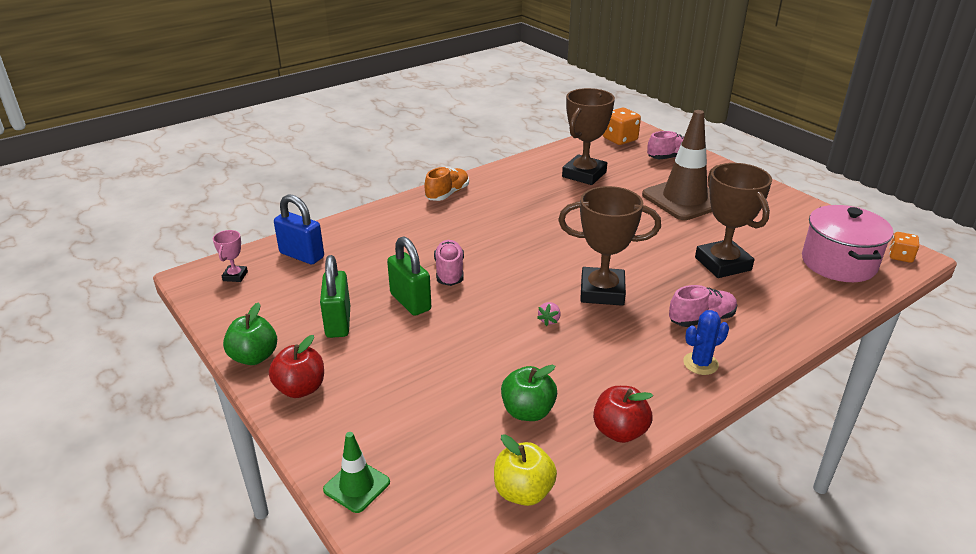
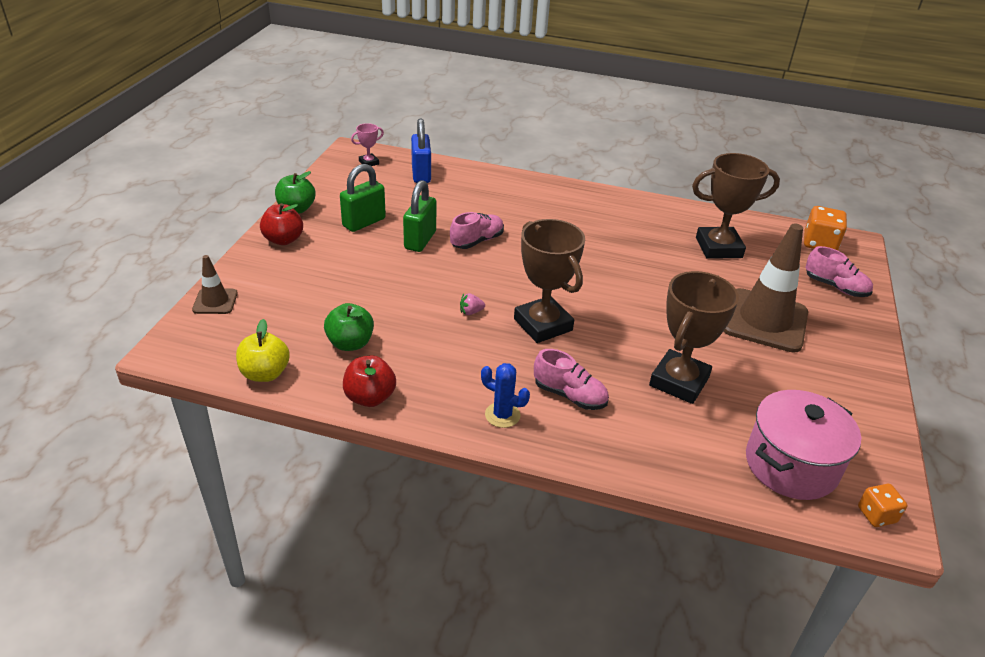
camera: 50 degrees right, 5 degrees up
green traffic cone [323,432,390,513] -> brown traffic cone [192,255,238,314]
orange shoe [424,167,469,201] -> none

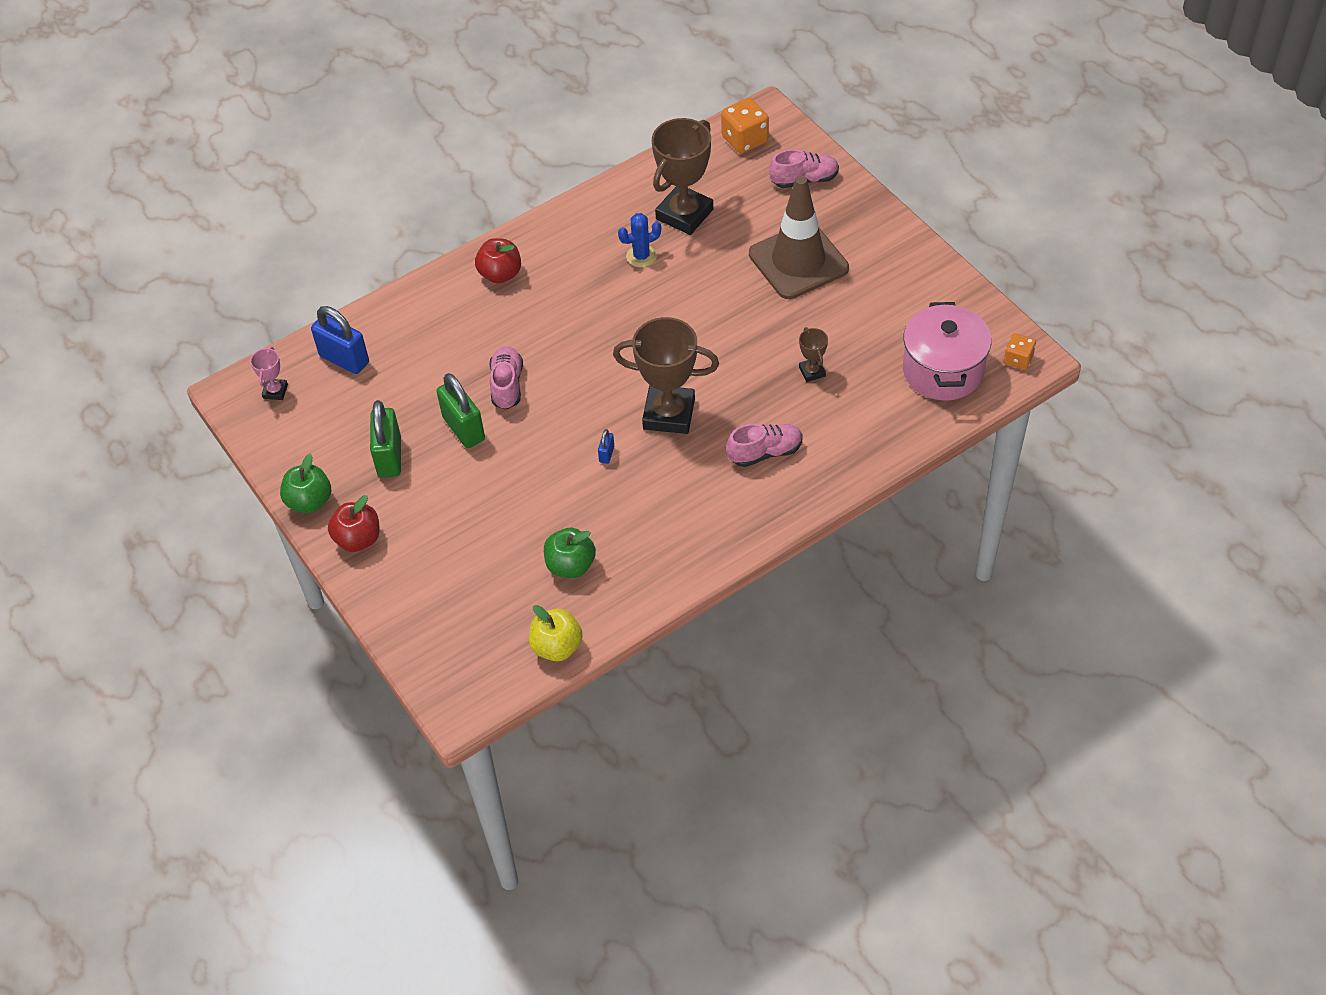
camera: 45 degrees left, 15 degrees up
brown traffic cone [192,255,238,314] -> none
red apple [343,355,396,407] -> red apple moved to [475,238,521,283]
pink strawberry [460,293,485,315] -> blue padlock [598,429,614,464]
blue cactus [481,363,530,428] -> blue cactus moved to [618,213,661,267]
brown trophy [649,271,739,404] -> brown trophy [799,327,828,382], size x0.46

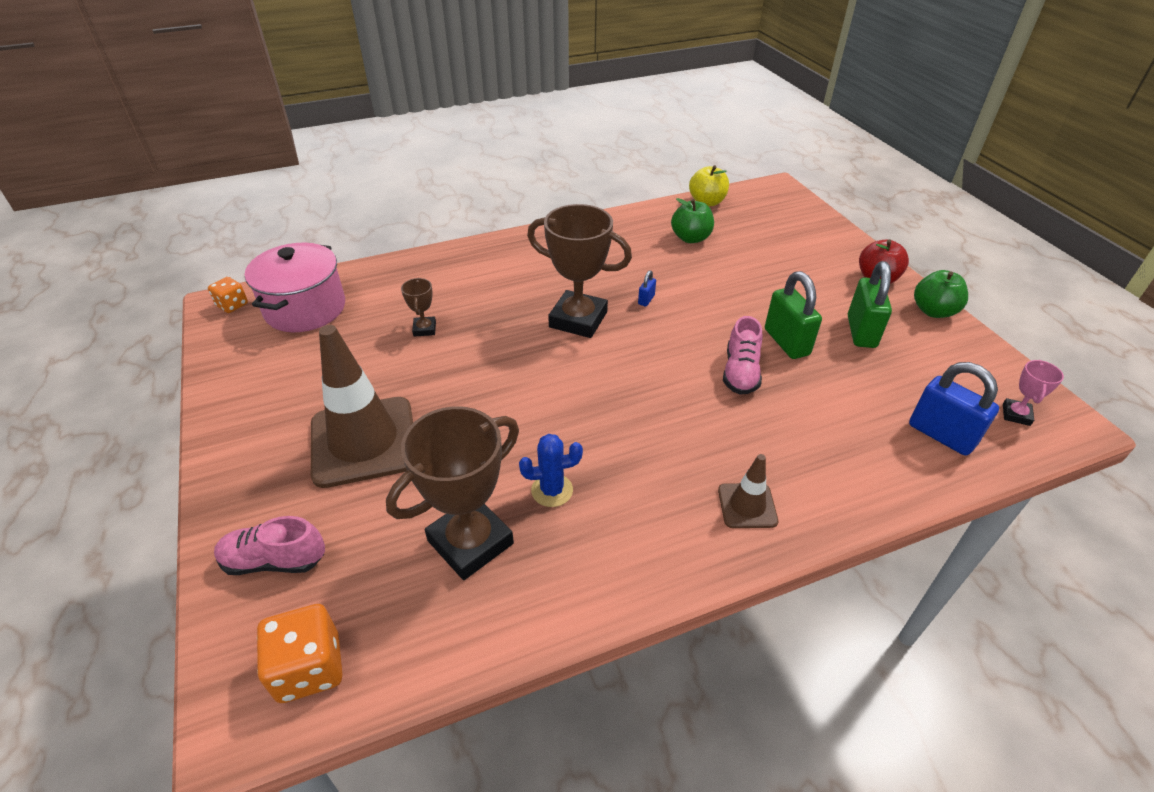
camera: 170 degrees left, 10 degrees down
red apple [475,238,521,283] -> brown traffic cone [718,454,778,528]
pink shoe [726,423,802,467] -> none

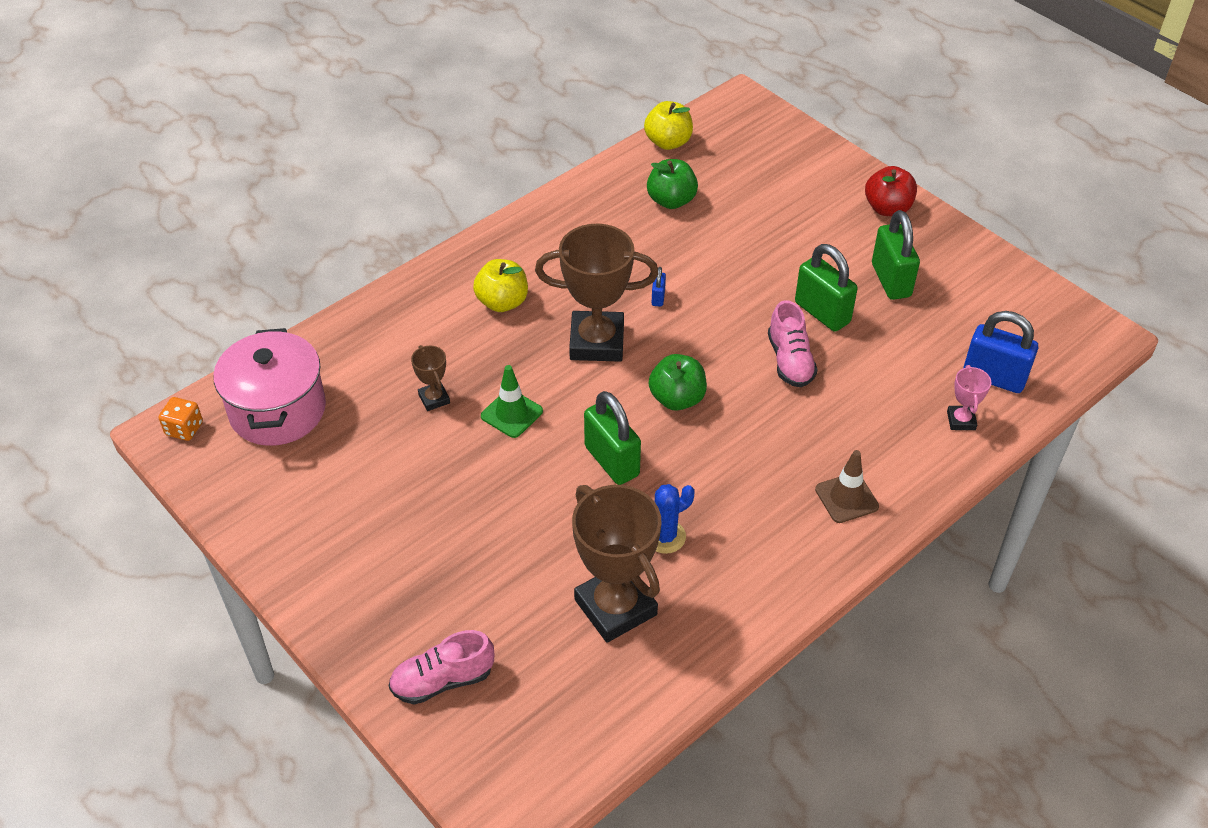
camera: 20 degrees left, 5 degrees up
orange dice [257,604,342,703] -> none
brown traffic cone [311,325,413,488] -> none
brown trophy [386,406,519,580] -> brown trophy turned 60 degrees counterclockwise [572,485,662,643]
green apple [914,270,968,318] -> green apple moved to [649,354,707,411]
pink trophy [1003,360,1064,426] -> pink trophy moved to [947,365,991,430]
none -> yellow apple [473,259,528,312]
none -> green traffic cone [481,365,543,438]
none -> green padlock [584,391,641,485]

